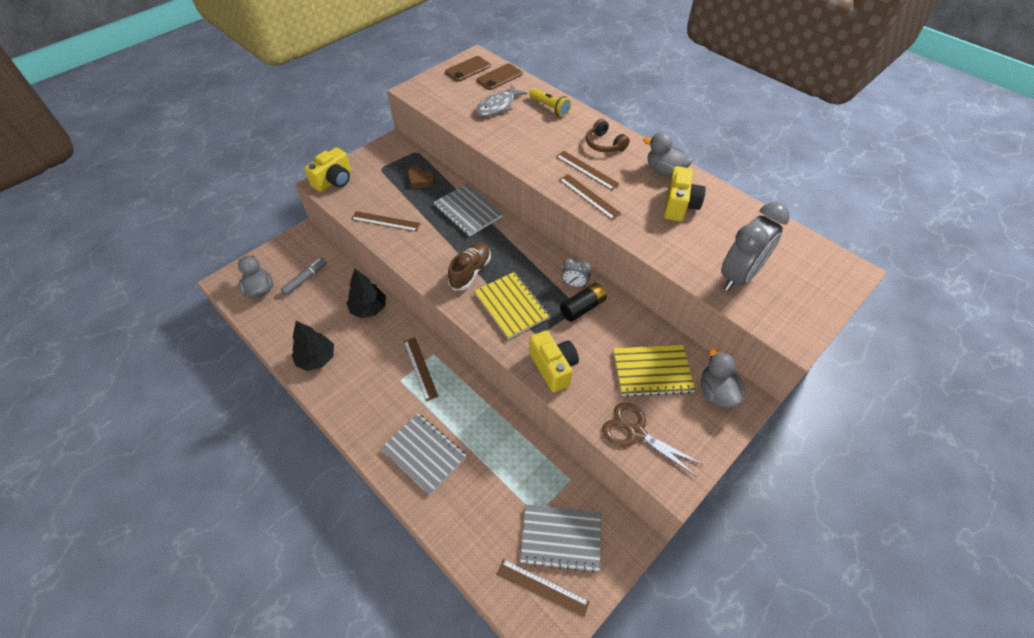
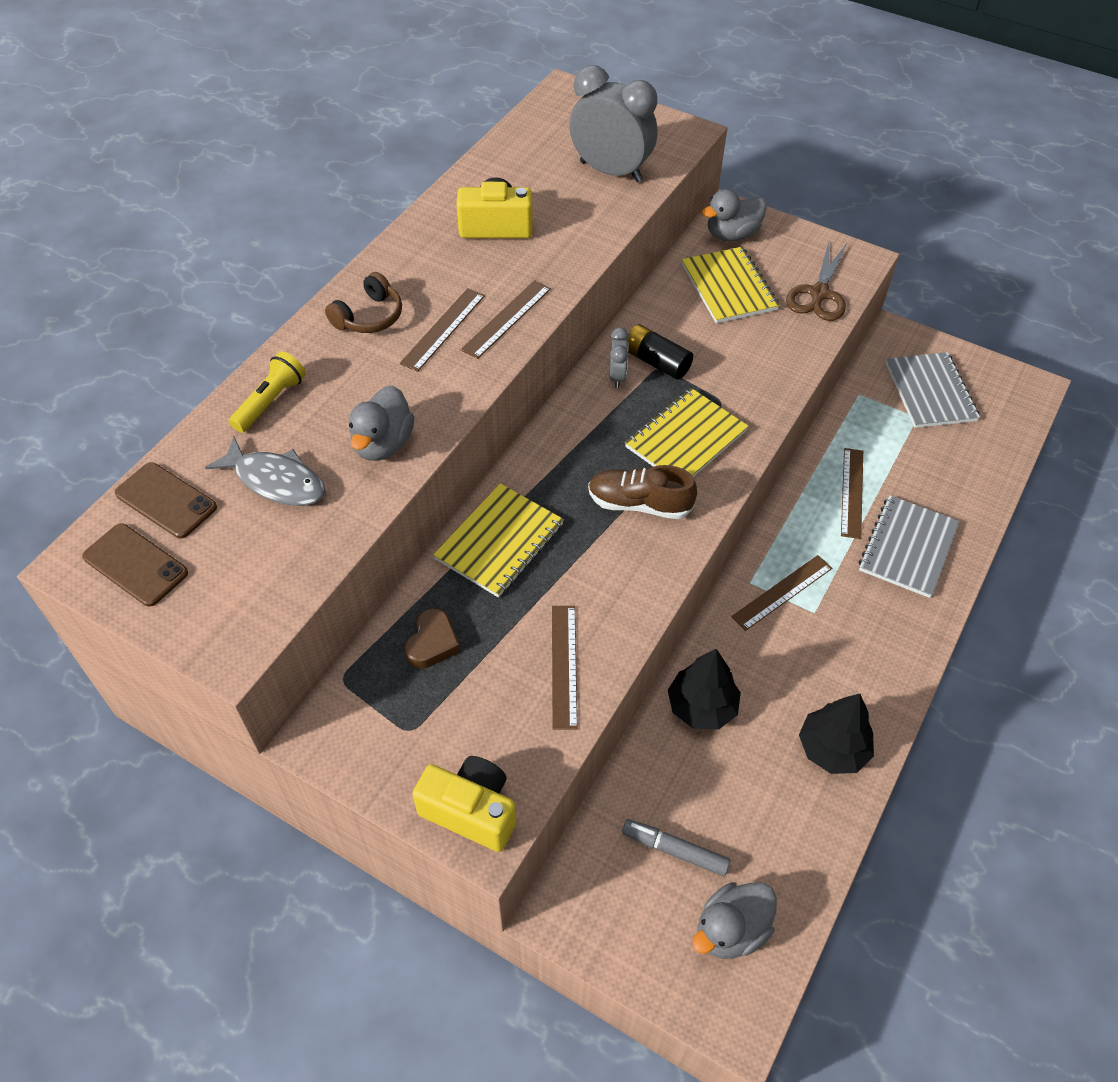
camera: 105 degrees left, 0 degrees up
grey notebook [434,184,503,237] -> yellow notebook [433,483,564,598]
brown ruler [497,559,590,618] -> brown ruler moved to [841,448,863,539]
yellow camera [529,330,579,393] -> none
grey duck [643,132,692,176] -> grey duck moved to [349,385,415,461]

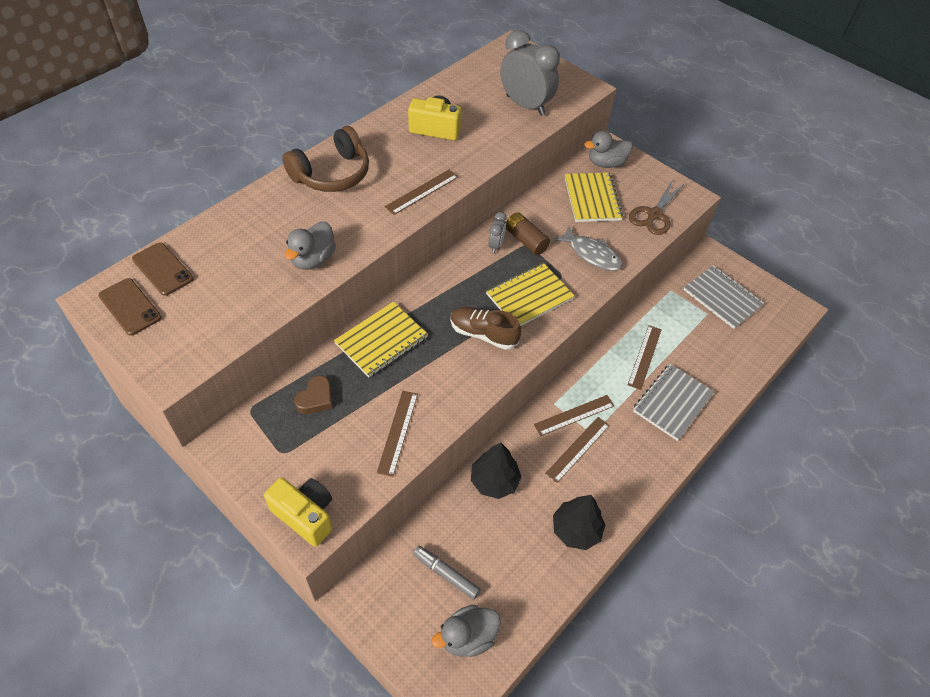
camera: 10 degrees right, 0 degrees up
grey fish [205,437,325,506] -> grey fish moved to [553,226,623,271]
yellow flashlight [229,351,306,433] -> none
brown headphones [325,272,402,333] -> brown headphones [282,126,369,192], size x1.64
brown ruler [400,288,485,372] -> brown ruler moved to [545,417,610,483]
black battery [626,324,693,380] -> brown battery [506,212,550,255]
grey notebook [886,352,980,428] -> grey notebook turned 45 degrees counterclockwise [684,265,764,329]

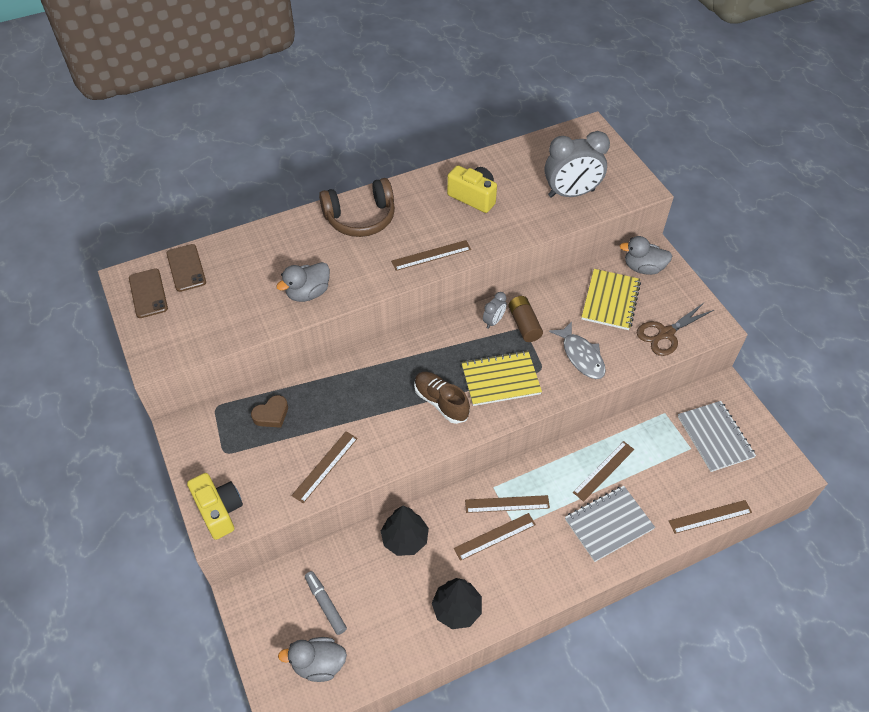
camera: 25 degrees right, 0 degrees up
yellow notebook [334,302,428,377] -> none
grey clock [500,30,560,116] -> grey clock turned 105 degrees clockwise [545,131,610,198]
none -> brown ruler [669,500,752,534]

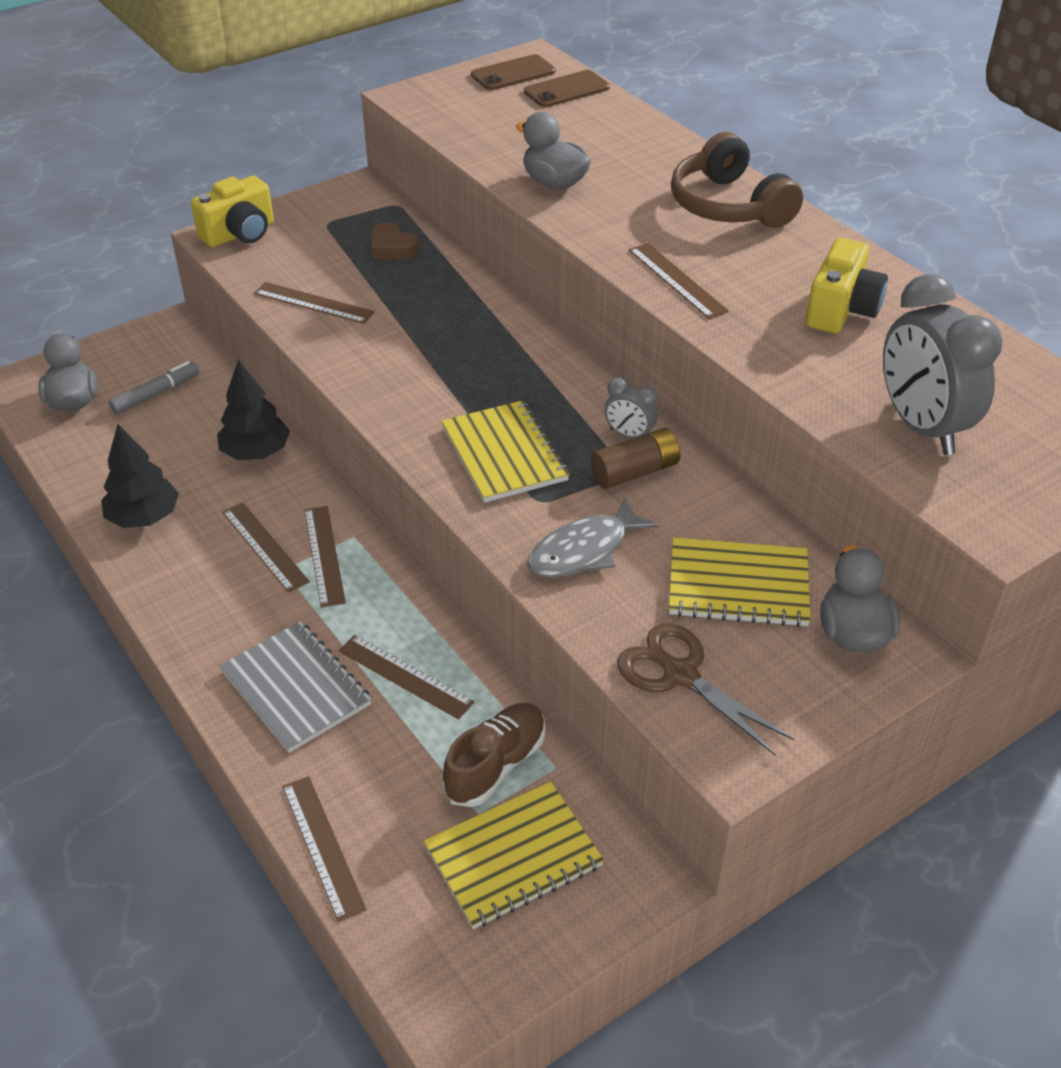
camera: 80 degrees right, 10 degrees down
brown shoe [414,372,470,424] -> brown shoe moved to [443,703,546,807]
grey notebook [678,401,756,472] -> yellow notebook [424,781,604,929]

